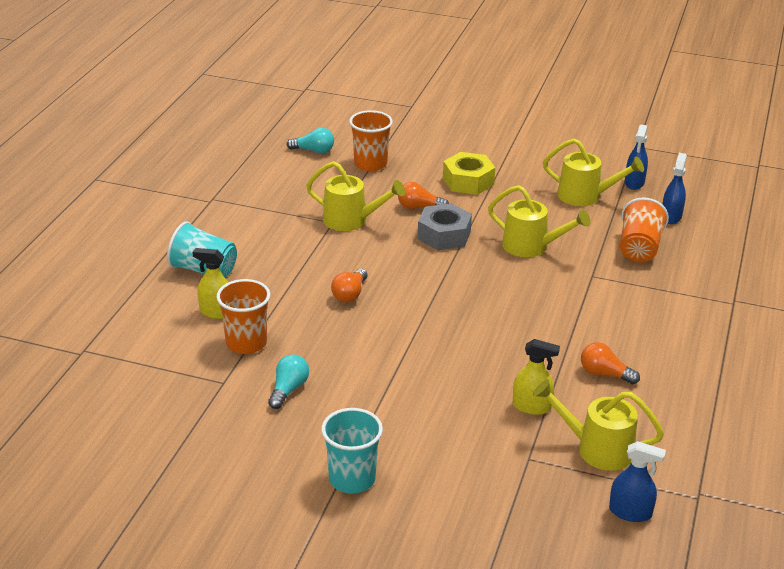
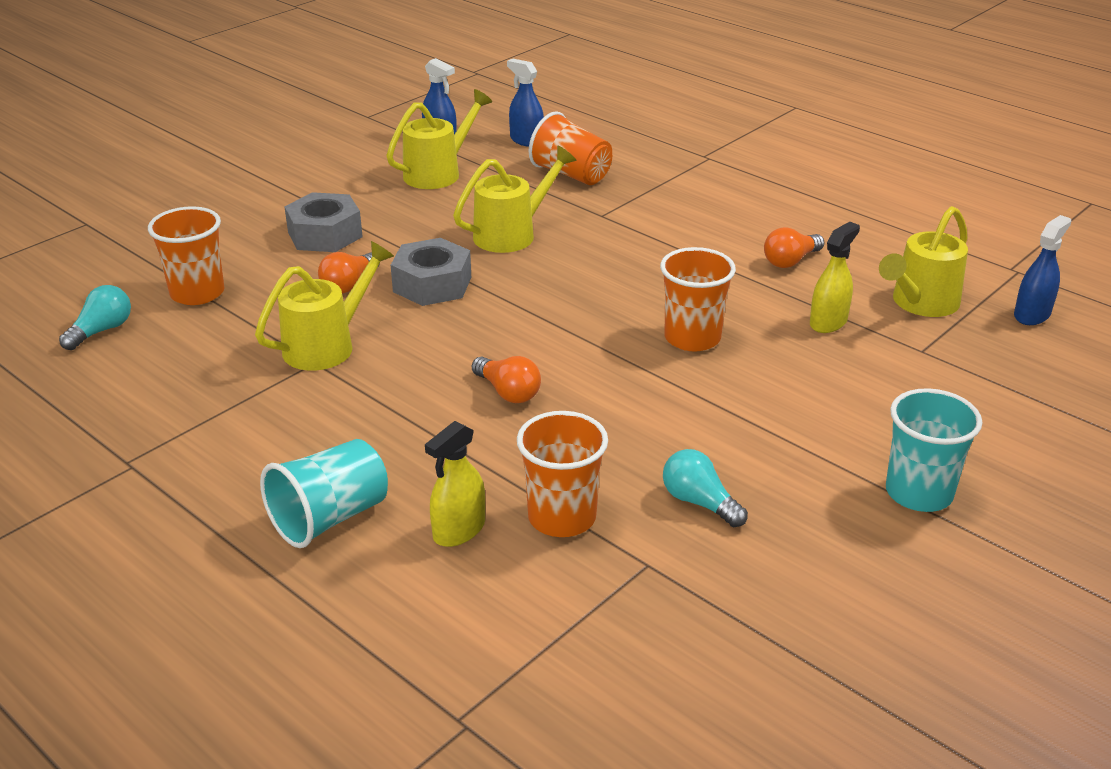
camera: 65 degrees left, 0 degrees up
yellow nut [443,152,495,195] -> grey nut [284,192,363,252]
none -> orange cup [660,247,736,352]

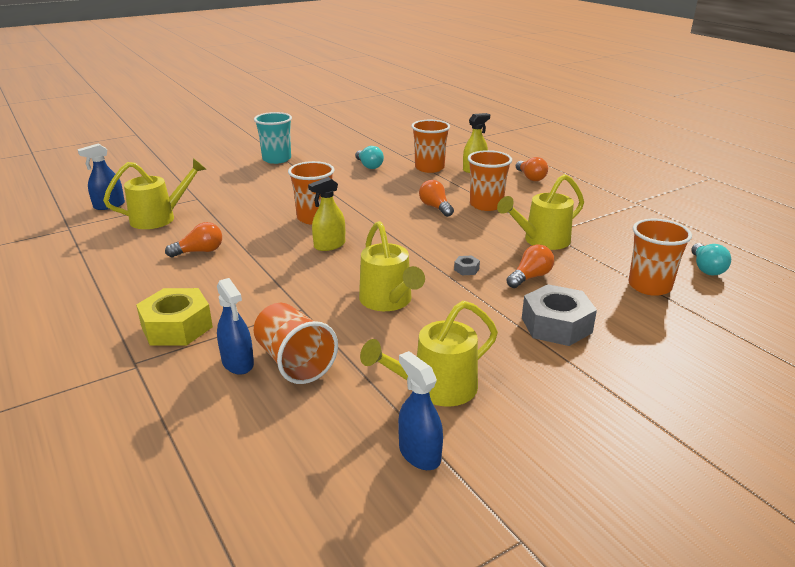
camera: 165 degrees left, 5 degrees down
turquoise light bulb [59,285,131,350] -> turquoise light bulb turned 45 degrees counterclockwise [691,243,731,276]
turquoise cup [260,439,388,548] -> orange light bulb [516,157,548,181]
grey nut [391,238,471,306] -> grey nut [454,256,480,275], size x0.42
yellow watering can [453,146,576,253] -> yellow watering can turned 90 degrees counterclockwise [359,221,425,311]
blue spray bottle [507,59,544,147] -> blue spray bottle moved to [217,278,254,375]
yellow spray bottle [810,222,860,333] -> yellow spray bottle moved to [308,177,345,251]
none -> yellow nut [136,288,213,346]
none -> orange cup [468,150,512,211]

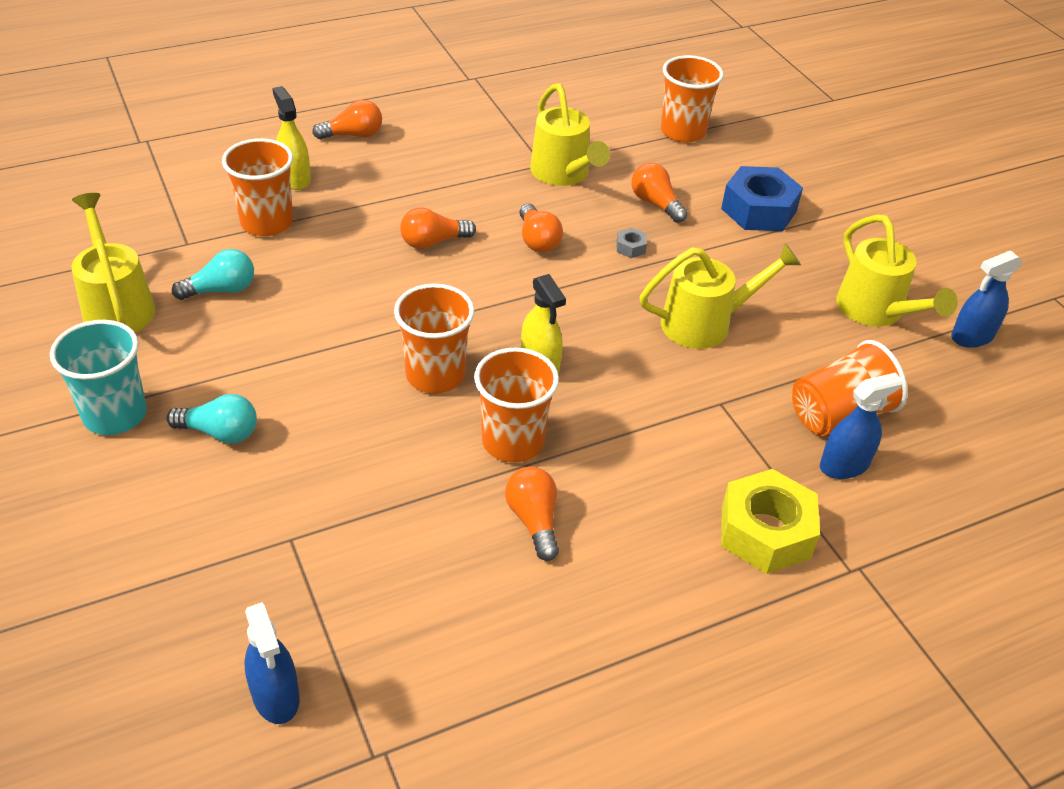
camera: 85 degrees left, 15 degrees up
yellow watering can [103,158,206,229] -> yellow watering can moved to [72,193,156,332]
orange cup [468,150,512,211] -> orange cup moved to [474,347,559,463]
grey nut [522,284,597,346] -> blue nut [721,166,803,231]
turquoise light bulb [691,243,731,276] -> turquoise light bulb moved to [167,394,257,443]
none -> orange light bulb [519,204,563,253]

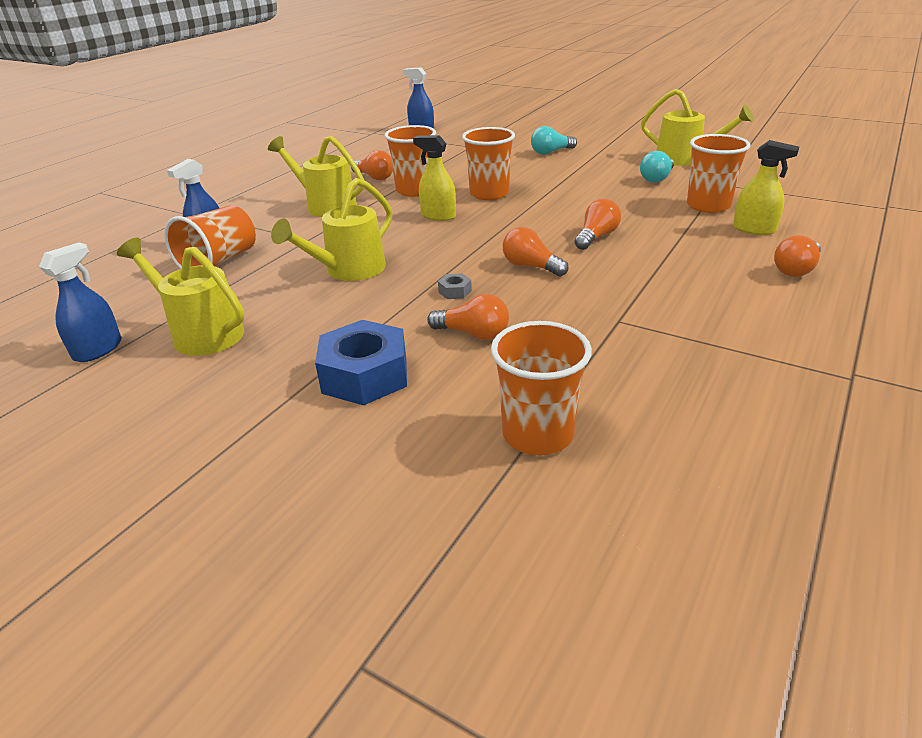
camera: 150 degrees right, 10 degrees down
turquoise cup [50,320,147,435] -> none
yellow watering can [530,83,610,186] -> yellow watering can moved to [268,136,365,217]
yellow nut [721,469,820,574] -> none

